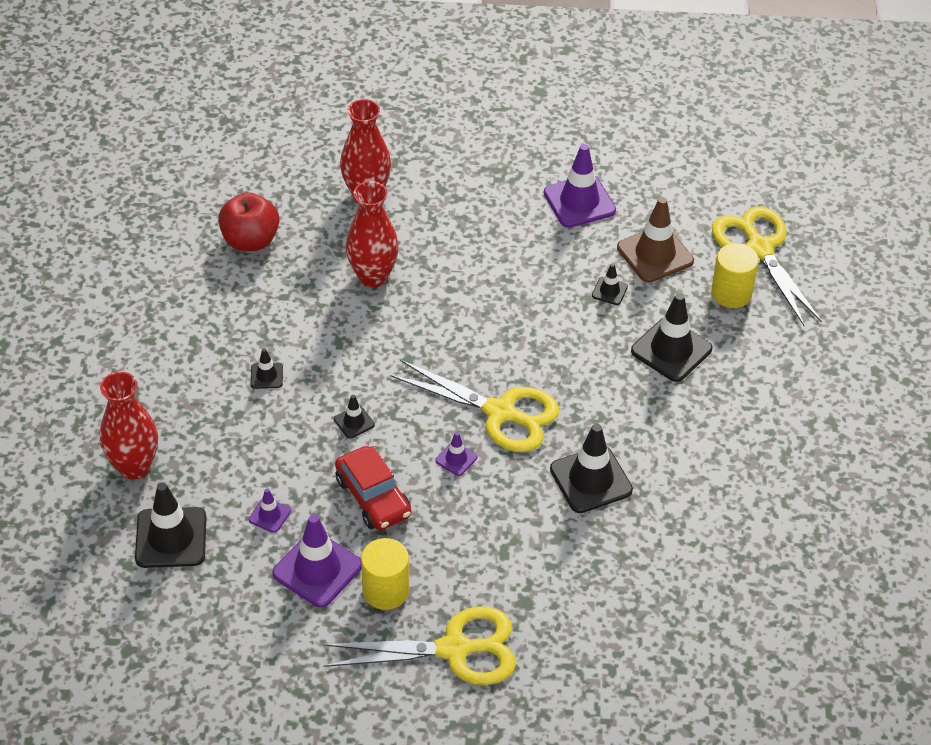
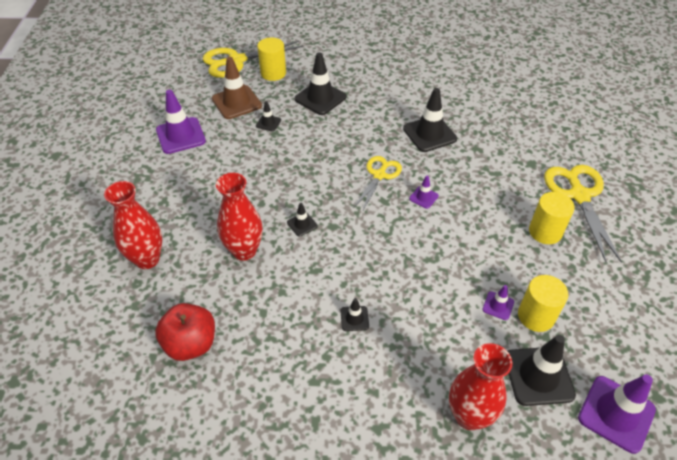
camera: 90 degrees left, 0 degrees up
purple traffic cone [272,514,362,608] -> purple traffic cone moved to [578,374,656,454]
black traffic cone [334,395,375,439] -> black traffic cone moved to [287,203,318,237]
red car [335,446,411,530] -> none
yellow scissors [390,360,559,452] -> yellow scissors [354,156,402,212], size x0.63
none -> yellow cylinder [518,275,568,332]

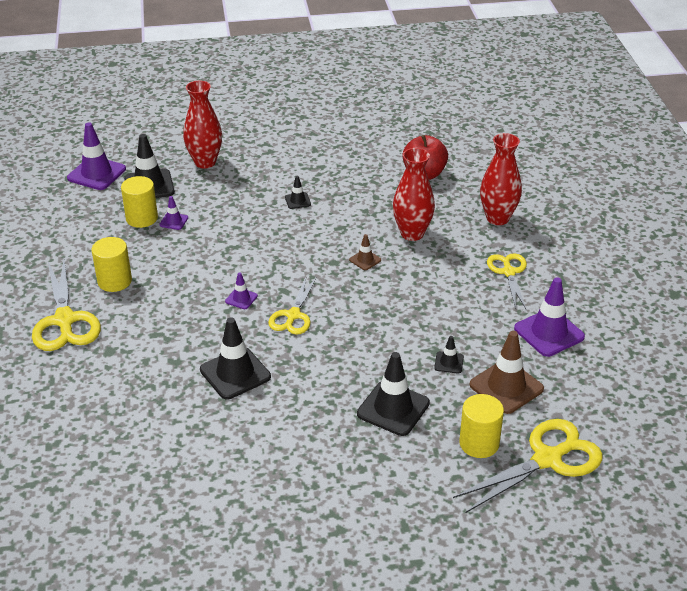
camera: 170 degrees right, 10 degrees down
black traffic cone [287,203,318,237] -> brown traffic cone [349,234,381,270]
none -> yellow scissors [487,253,527,309]

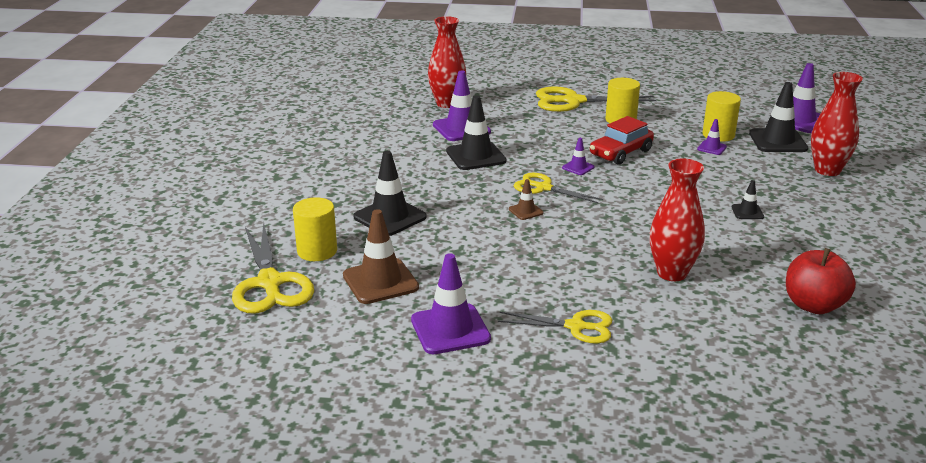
camera: 105 degrees right, 10 degrees down
brown traffic cone [349,234,381,270] -> brown traffic cone moved to [509,179,544,220]
black traffic cone [434,336,464,374] -> none
red vase [480,133,522,225] -> red vase moved to [428,16,466,108]
none -> purple traffic cone [433,71,491,141]
none -> red car [590,116,654,165]

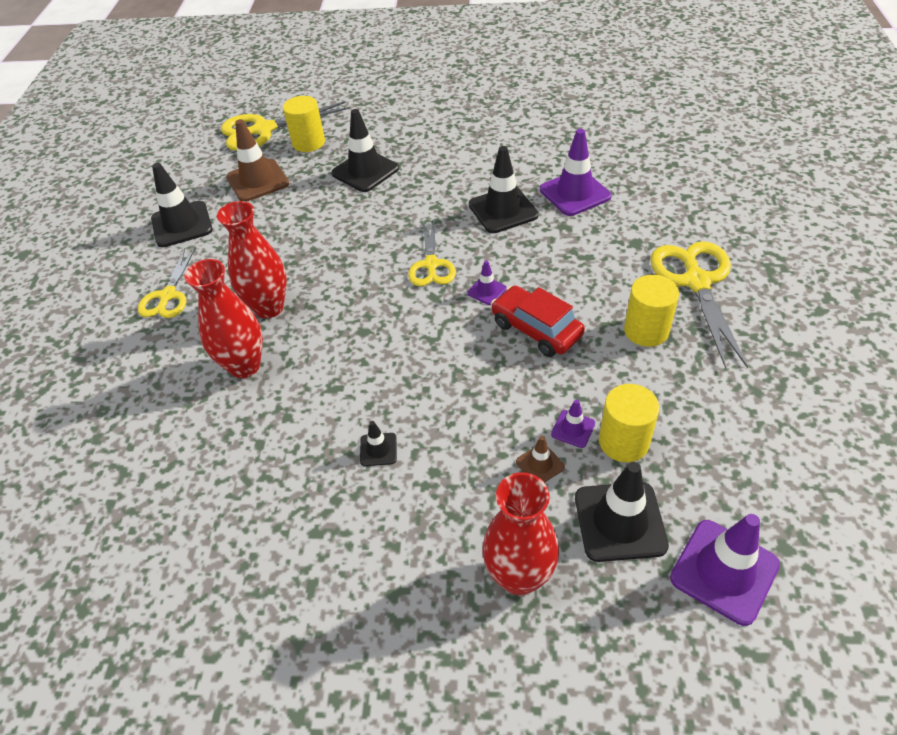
camera: 90 degrees right, 20 degrees up
purple traffic cone [411,253,491,354] -> black traffic cone [151,163,213,247]
red vase [428,16,466,108] -> red vase moved to [217,201,287,318]
brown traffic cone [509,179,544,220] -> brown traffic cone moved to [516,436,565,483]
yellow scissors [514,173,603,204] -> yellow scissors turned 150 degrees clockwise [408,220,456,286]
red apple [786,248,856,314] -> none

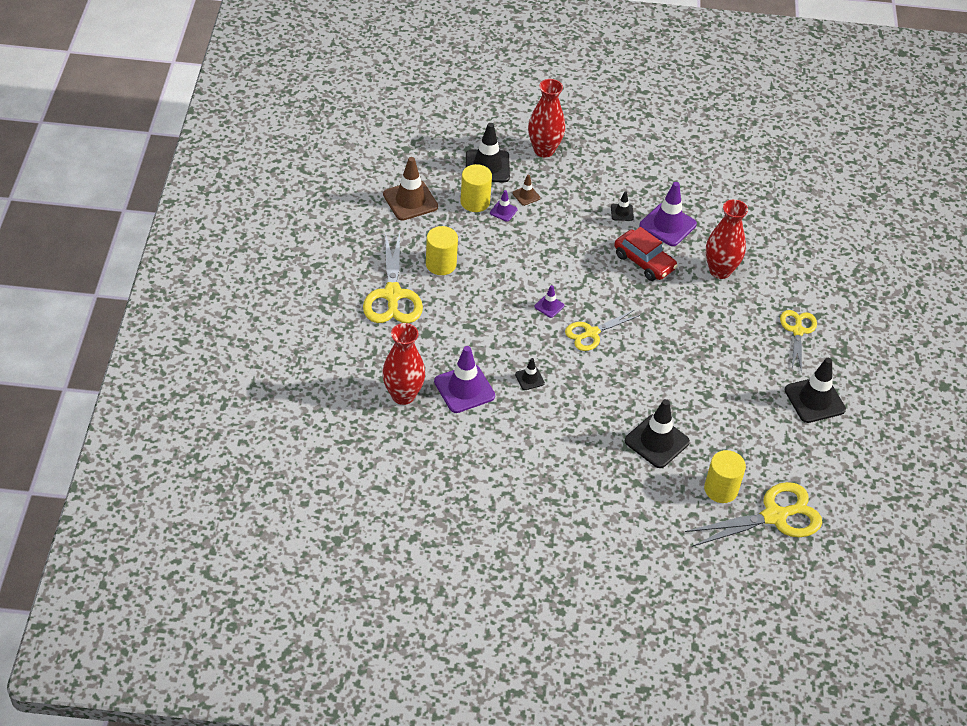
camera: 175 degrees right, 0 degrees up
red vase [217,201,287,318] -> red vase moved to [382,323,425,405]
brown traffic cone [226,119,289,202] -> brown traffic cone moved to [383,157,438,221]
yellow scissors [408,220,456,286] -> yellow scissors turned 120 degrees counterclockwise [565,310,640,351]
black traffic cone [469,146,539,233] -> black traffic cone [515,358,545,390], size x0.49
red car [491,285,585,357] -> red car moved to [614,227,678,281]
purple traffic cone [670,514,780,626] -> purple traffic cone moved to [639,182,697,246]

